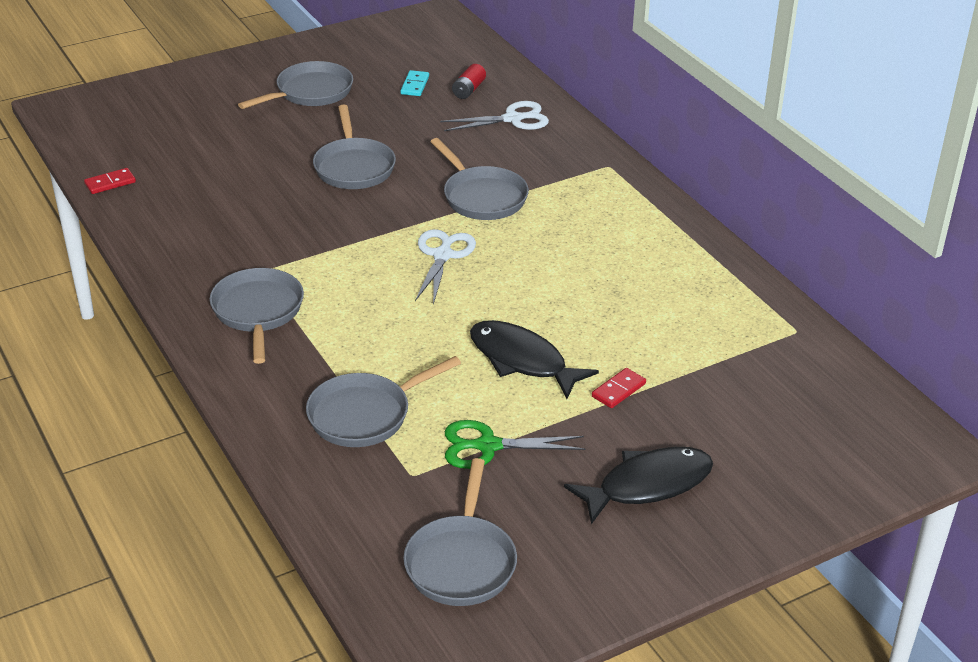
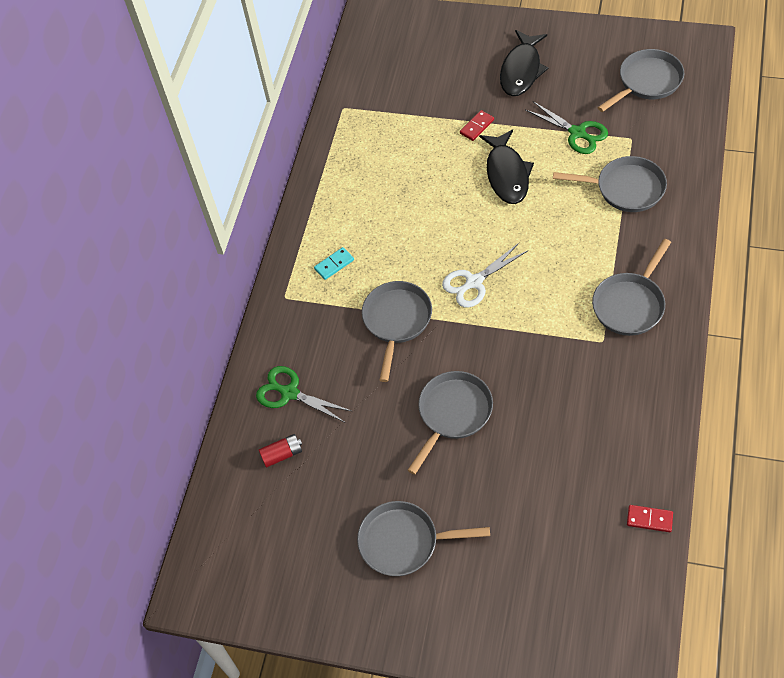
camera: 130 degrees left, 20 degrees up
turquoise domino [401,70,429,96] -> turquoise domino moved to [314,247,354,280]
white scissors [440,101,549,131] -> green scissors [256,366,351,423]
black fish [564,447,713,524] -> black fish turned 90 degrees counterclockwise [500,30,548,96]
red domino [592,368,646,408] -> red domino turned 45 degrees counterclockwise [460,110,494,141]

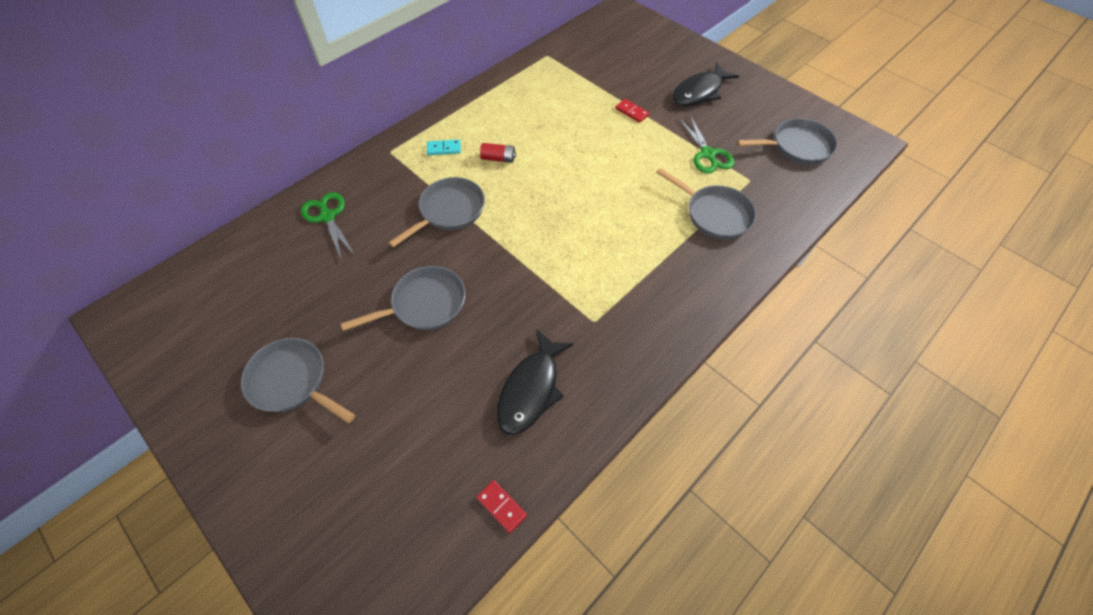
camera: 25 degrees right, 0 degrees up
red battery [259,434,302,467] -> red battery moved to [480,143,516,163]
white scissors [442,243,527,308] -> none
red domino [460,110,494,141] -> red domino turned 60 degrees clockwise [615,99,649,123]
black fish [479,130,534,204] -> black fish moved to [497,329,574,435]
grey pan [592,239,671,336] -> none

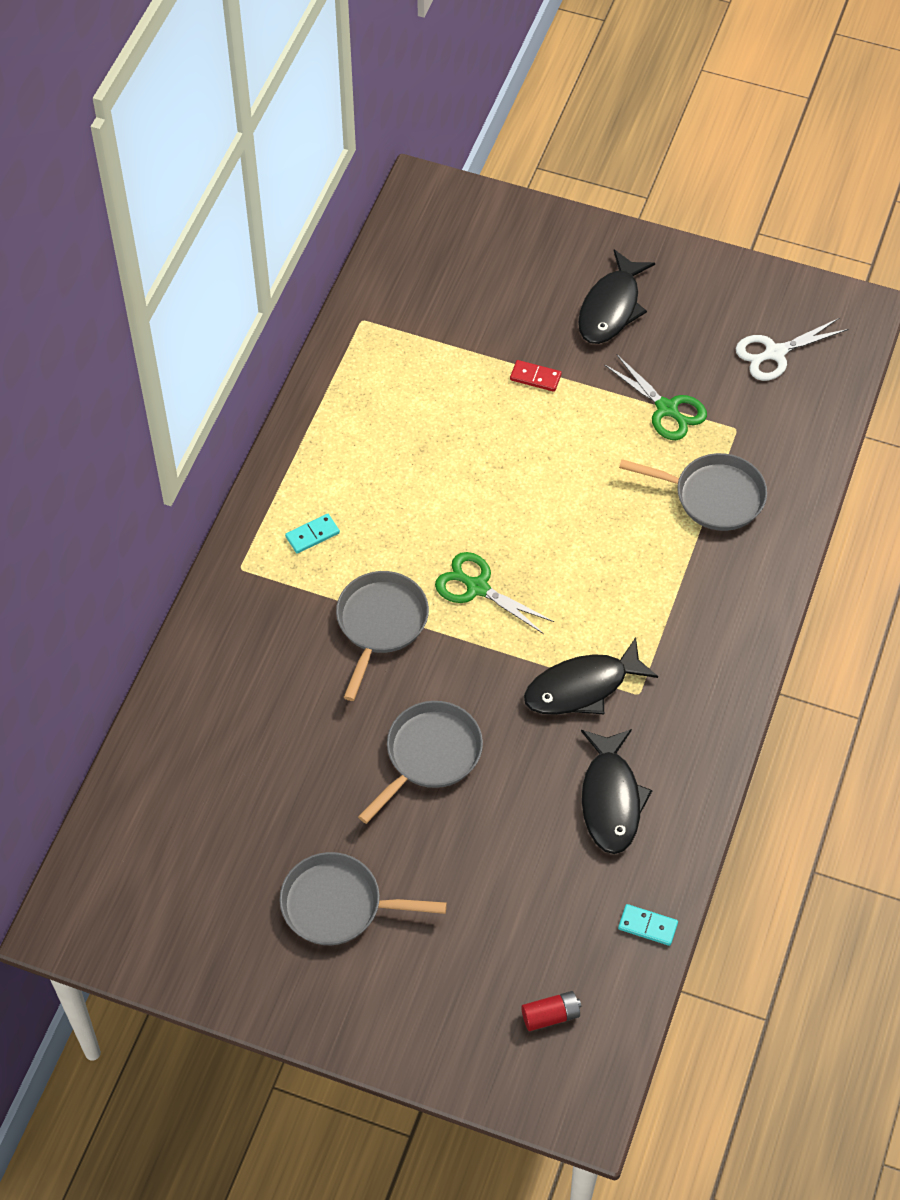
camera: 25 degrees left, 0 degrees up
green scissors [301,192,355,261] -> green scissors moved to [435,552,554,634]
red domino [476,480,527,533] -> turquoise domino [618,904,678,946]
red battery [480,143,516,163] -> red battery moved to [521,991,581,1031]
grey pan [737,118,838,165] -> white scissors [735,318,849,381]
none -> black fish [524,637,658,715]

